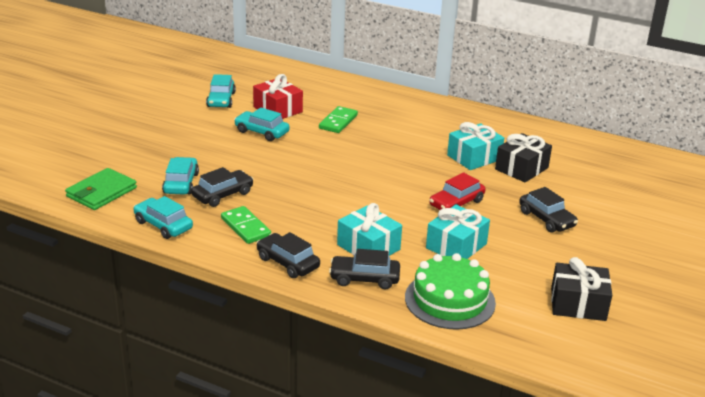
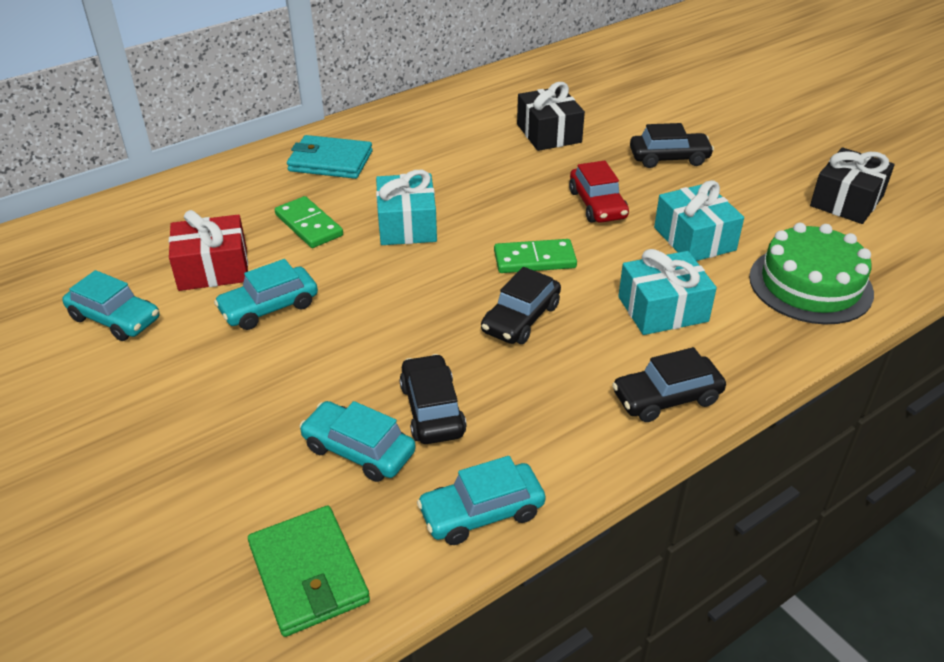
camera: 60 degrees left, 10 degrees up
green domino [221,206,271,244] -> green domino moved to [494,239,577,273]
black car [329,249,400,289] -> black car moved to [481,267,561,344]
turquoise gift [447,122,504,170] -> turquoise gift moved to [376,170,437,245]
none -> turquoise wallet [287,135,373,179]

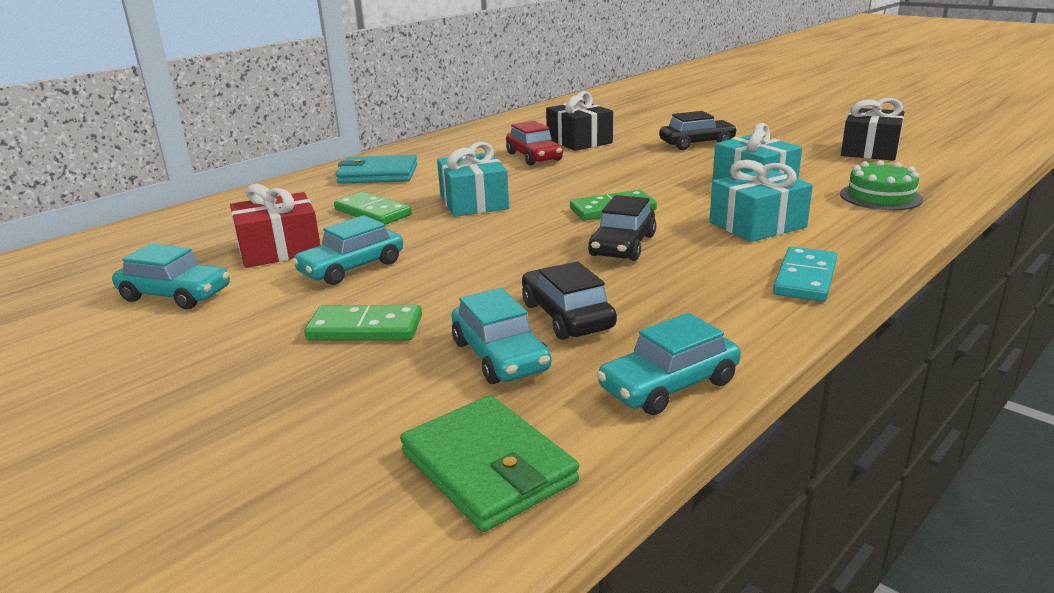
camera: 10 degrees left, 15 degrees down
turquoise car [299,401,416,482] -> turquoise car turned 135 degrees counterclockwise [452,288,551,384]
red car [569,161,629,223] -> red car moved to [506,121,563,165]
black car [612,347,726,422] -> turquoise domino [773,247,837,302]
green cake [749,223,874,325] -> green cake [840,160,923,210], size x0.66
none -> green domino [304,305,422,340]

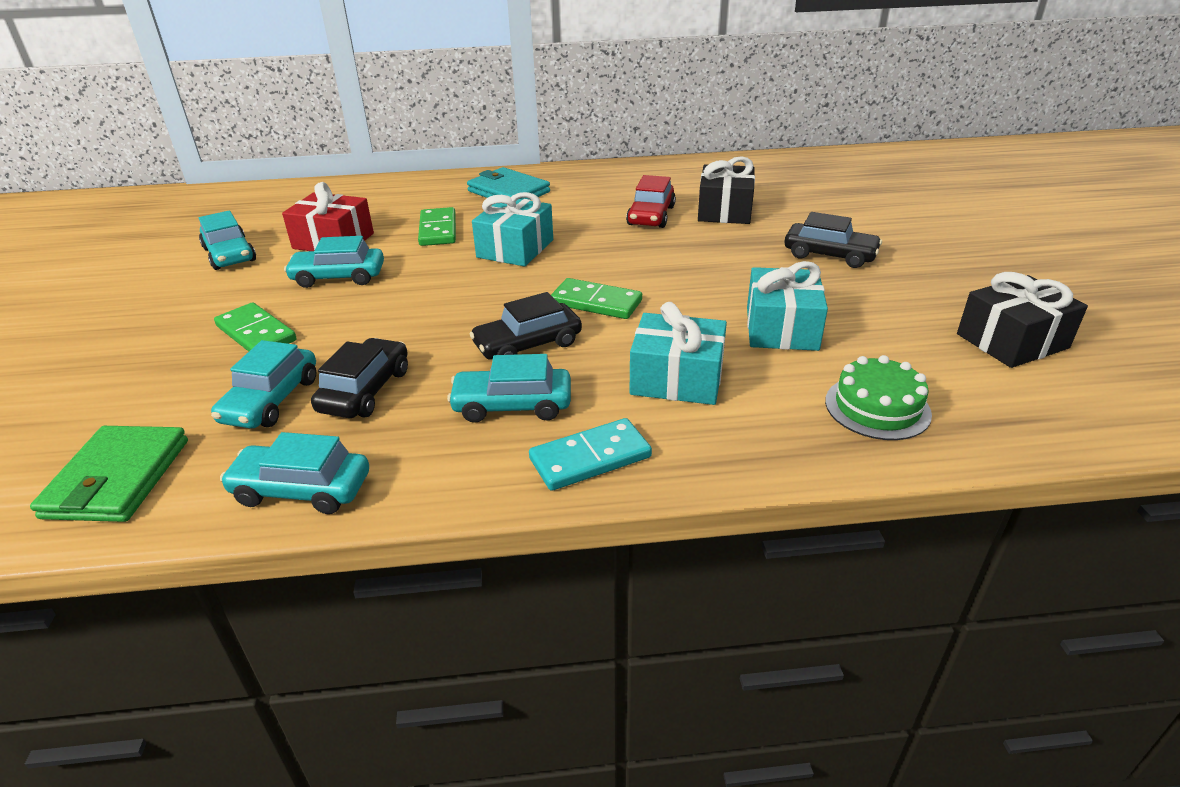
camera: 40 degrees right, 10 degrees up
none -> turquoise car [447,354,571,423]

